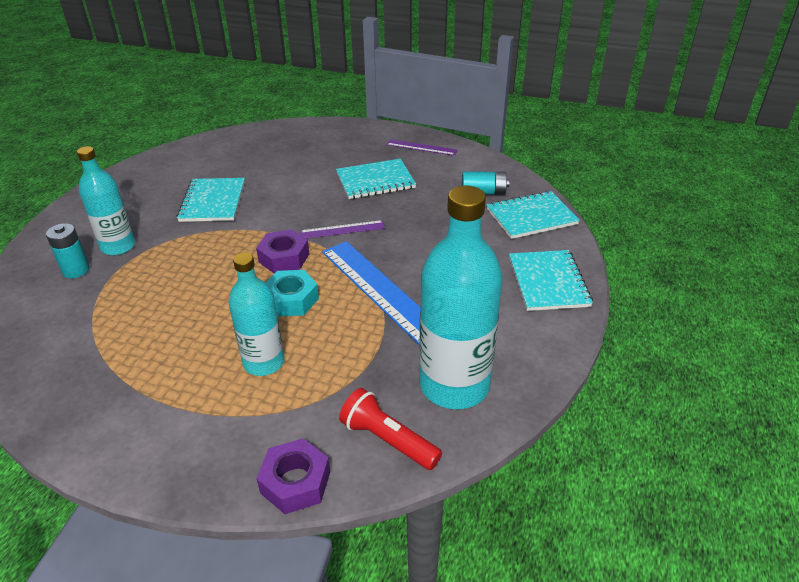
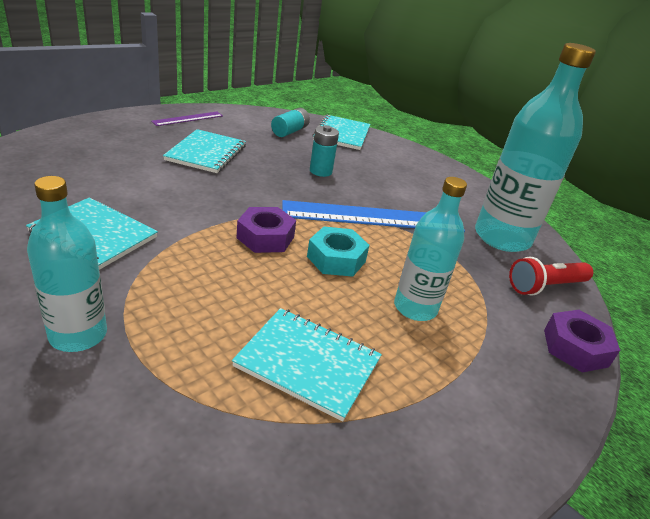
camera: 65 degrees left, 5 degrees down
turquoise battery [46,223,89,278] -> turquoise battery moved to [310,125,339,177]
purple ruler [300,220,385,239] -> none
turquoise notebook [509,250,593,311] -> turquoise notebook moved to [232,308,382,422]

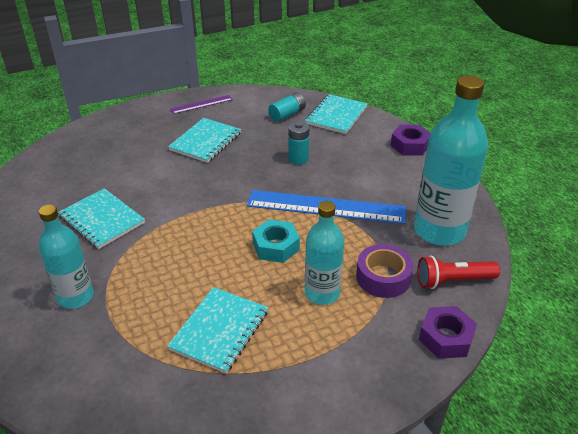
camera: 20 degrees right, 5 degrees up
turquoise notebook [232,308,382,422] -> turquoise notebook turned 75 degrees clockwise [167,287,268,374]
purple nut [236,207,296,253] -> purple nut moved to [391,125,431,155]
none -> purple tape [356,244,413,298]

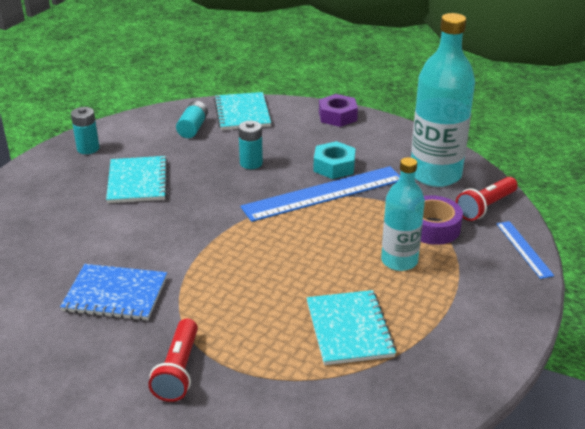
camera: 35 degrees left, 5 degrees down
turquoise bottle [38,204,94,309] -> red flashlight [148,318,198,402]
turquoise notebook [58,188,145,249] -> blue notebook [60,264,167,321]
purple ruler [170,95,233,114] -> turquoise battery [71,107,99,154]
turquoise nut [252,219,300,263] -> turquoise nut moved to [313,141,356,179]
purple nut [419,306,477,359] -> blue ruler [497,221,554,279]

